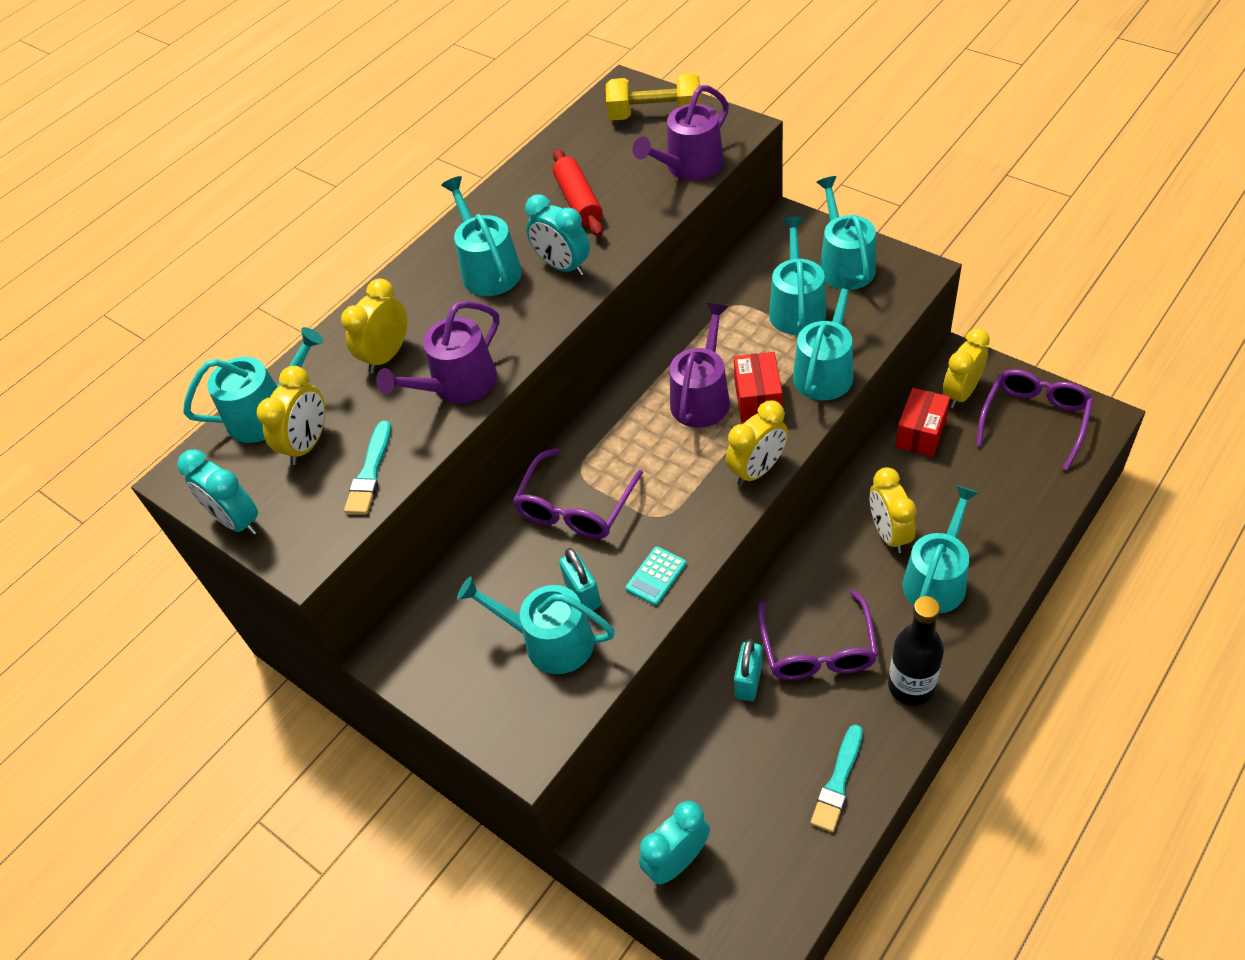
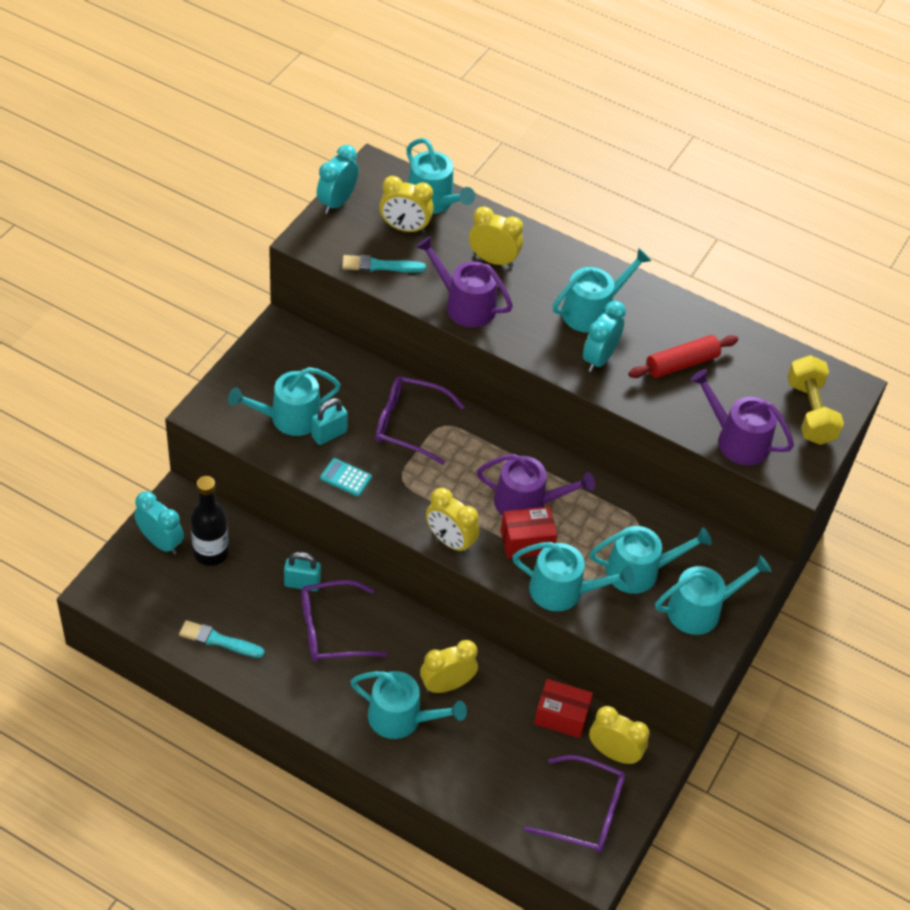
camera: 70 degrees right, 0 degrees up
turquoise watering can [457,576,615,674] -> turquoise watering can turned 120 degrees counterclockwise [228,367,341,436]
black bottle [888,596,944,706] -> black bottle moved to [190,476,229,566]

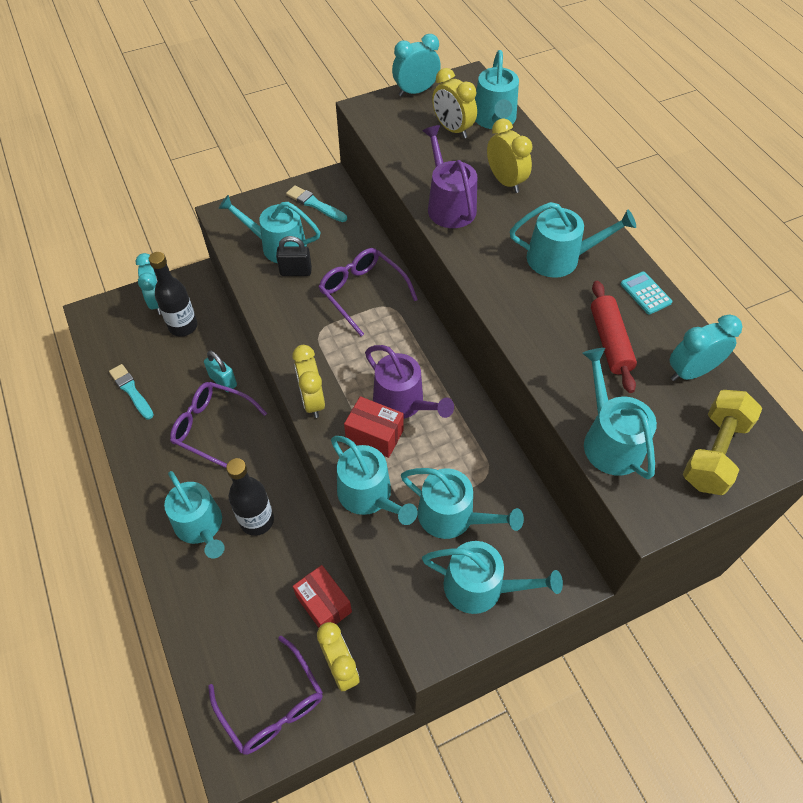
camera: 40 degrees right, 5 degrees up
turquoise padlock [312,398,348,445] -> black padlock [276,236,312,276]
turquoise calculator [320,458,372,496] -> turquoise calculator moved to [620,272,673,314]
turquoise brush [342,255,426,272] -> turquoise brush moved to [286,185,347,222]
yellow clock [420,640,478,693] -> black bottle [226,458,274,536]
turquoise clock [583,301,626,372] -> turquoise clock moved to [669,314,742,381]
red rolling pin [629,335,738,378] -> red rolling pin turned 75 degrees clockwise [591,281,637,393]
purple watering can [690,369,794,465] -> turquoise watering can [582,348,657,479]

